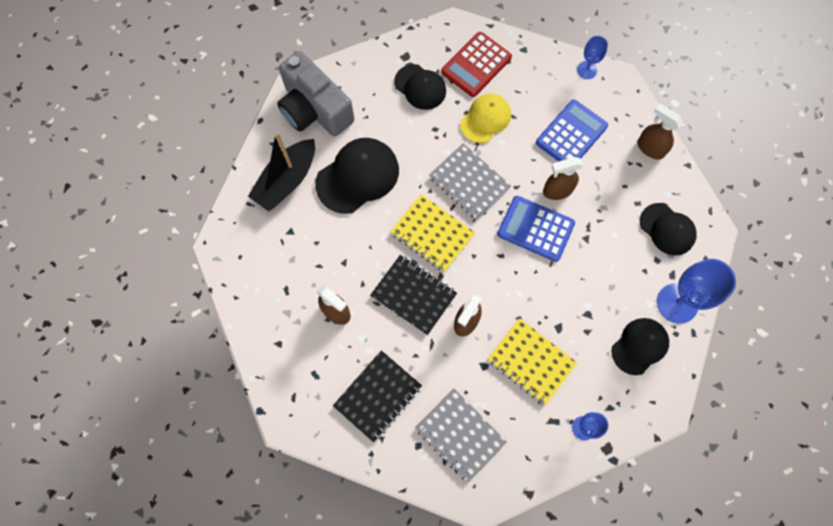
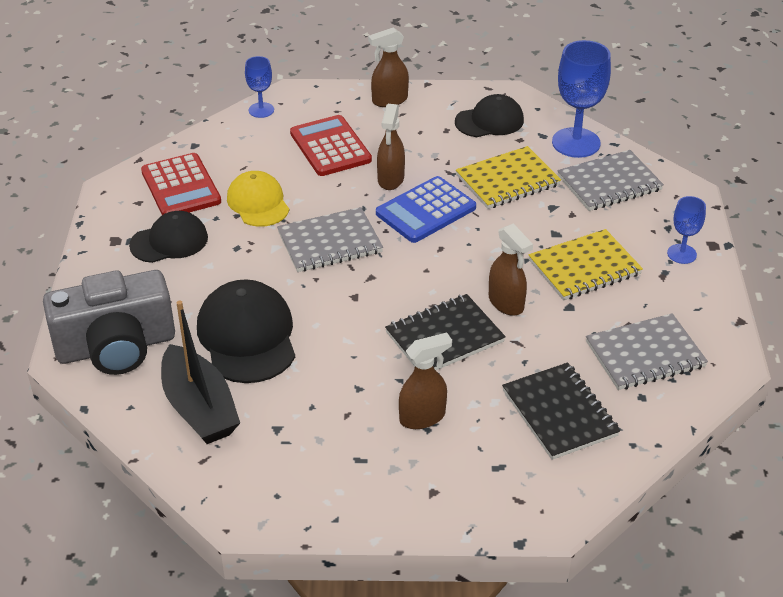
camera: 65 degrees left, 30 degrees down
yellow notebook [390,194,475,272] -> yellow notebook moved to [456,146,561,209]
blue calculator [536,99,608,161] -> red calculator [290,115,372,176]
black cap [612,318,669,375] -> grey notebook [557,150,664,211]

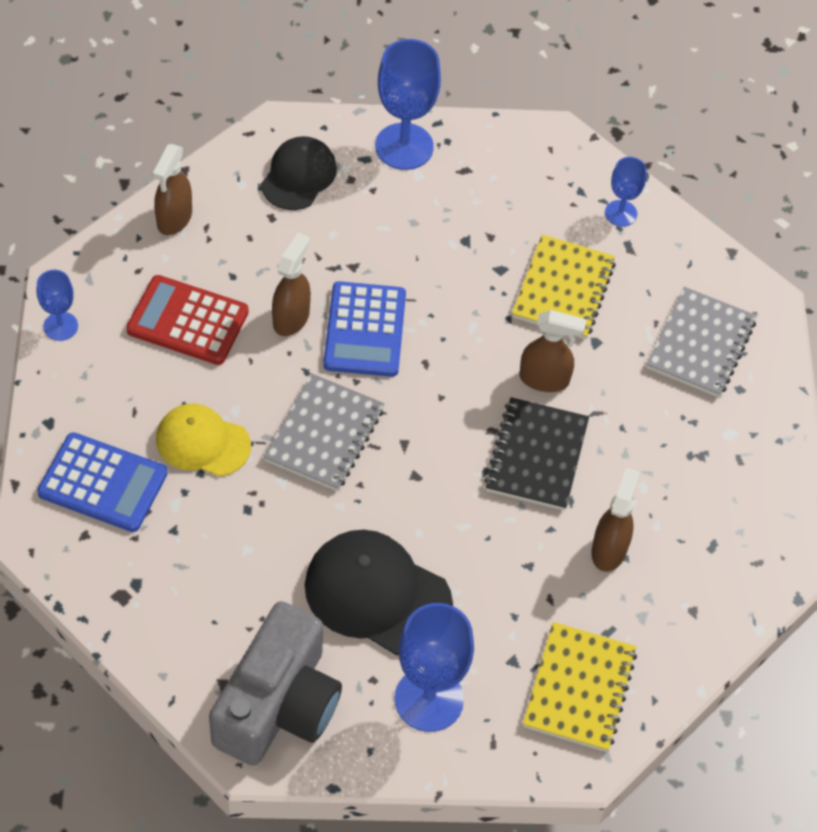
camera: 50 degrees left, 15 degrees up
black cap [129,211,208,263] -> none
red calculator [141,153,221,215] -> blue calculator [37,432,168,532]
black boat [161,300,240,444] -> blue goblet [395,603,474,732]
brown spray bottle [377,104,405,190] -> brown spray bottle turned 120 degrees counterclockwise [272,233,311,336]
yellow notebook [456,146,561,209] -> yellow notebook moved to [523,622,637,752]
black notebook [502,362,620,460] -> none
grey notebook [557,150,664,211] -> none

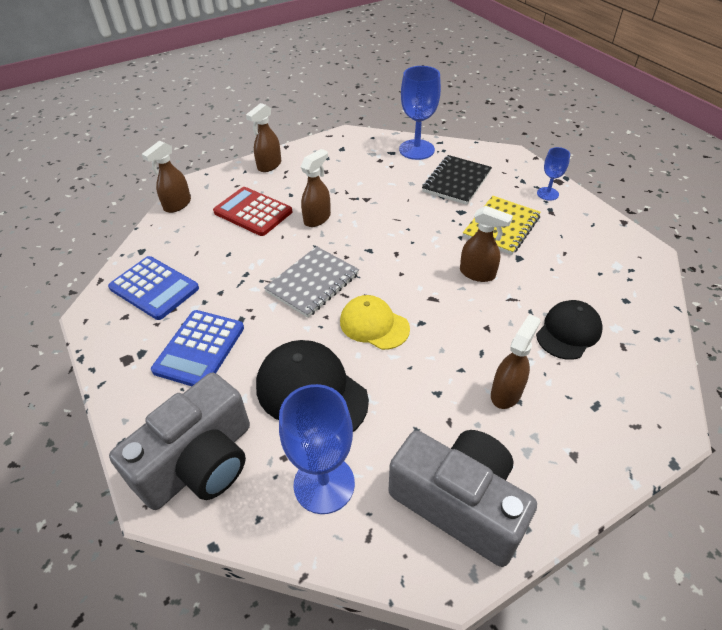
camera: 20 degrees right, 10 degrees down
blue goblet [37,270,78,341] -> brown spray bottle [142,141,191,213]
yellow cap [156,404,251,476] -> yellow cap moved to [340,295,410,350]
black cap [261,136,337,210] -> black cap moved to [536,300,602,360]
blue calculator [323,281,406,377] -> blue calculator moved to [151,310,244,386]
black notebook [484,397,589,511] -> black notebook moved to [422,155,492,205]
yellow notebook [523,622,637,752] -> grey camera [389,430,537,567]
grey notebook [646,287,757,397] -> none

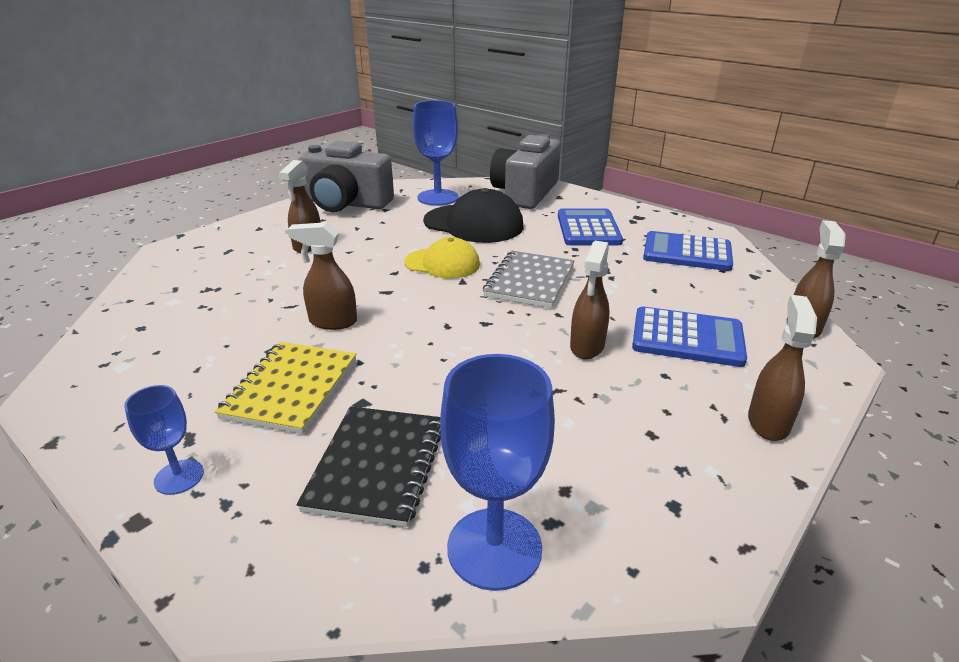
camera: 160 degrees right, 15 degrees down
red calculator [213,187,293,236] -> blue calculator [632,306,747,367]
black cap [536,300,602,360] -> none

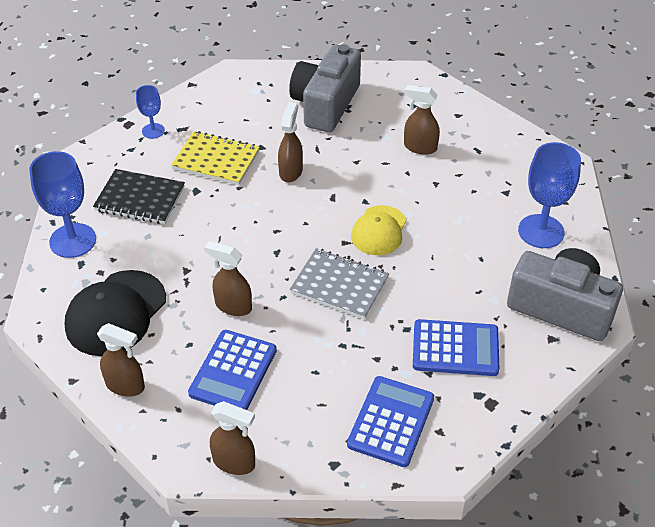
camera: 95 degrees right, 15 degrees up
grey camera [299,141,394,212] -> grey camera moved to [289,44,361,132]
black cap [423,188,523,243] -> black cap moved to [65,270,166,356]

